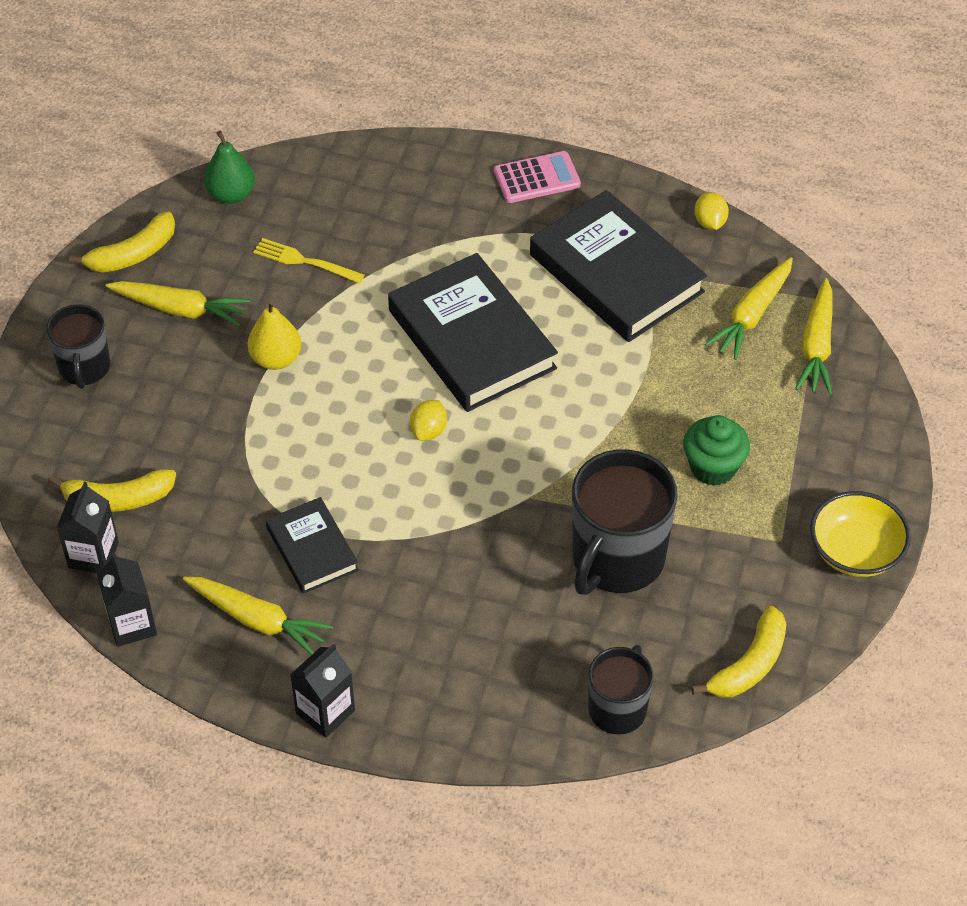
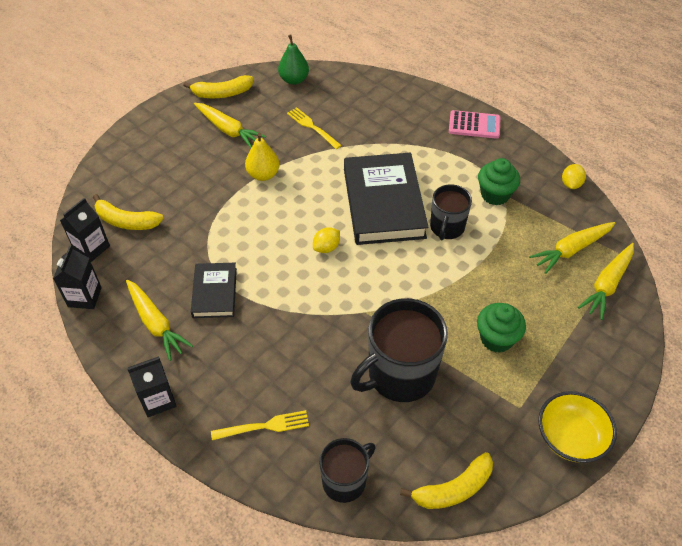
camera: 25 degrees right, 0 degrees up
black mug [46,304,111,389] -> black mug moved to [430,184,472,240]
black book [530,190,707,342] -> green cupcake [478,158,520,205]
none -> yellow fork [211,410,309,440]

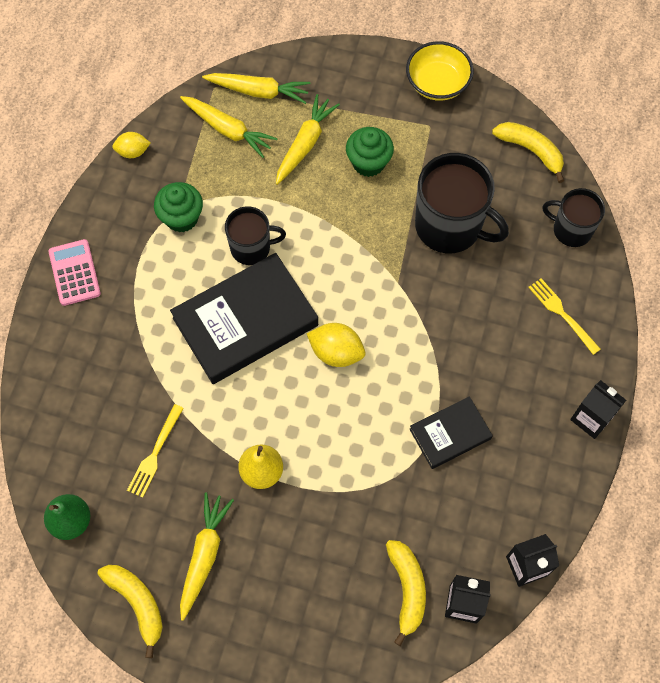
camera: 115 degrees left, 15 degrees up
yellow carrot [126,280,193,361] -> yellow carrot moved to [276,94,340,185]
yellow lemon [313,227,340,253] -> yellow lemon [307,323,365,367], size x1.52

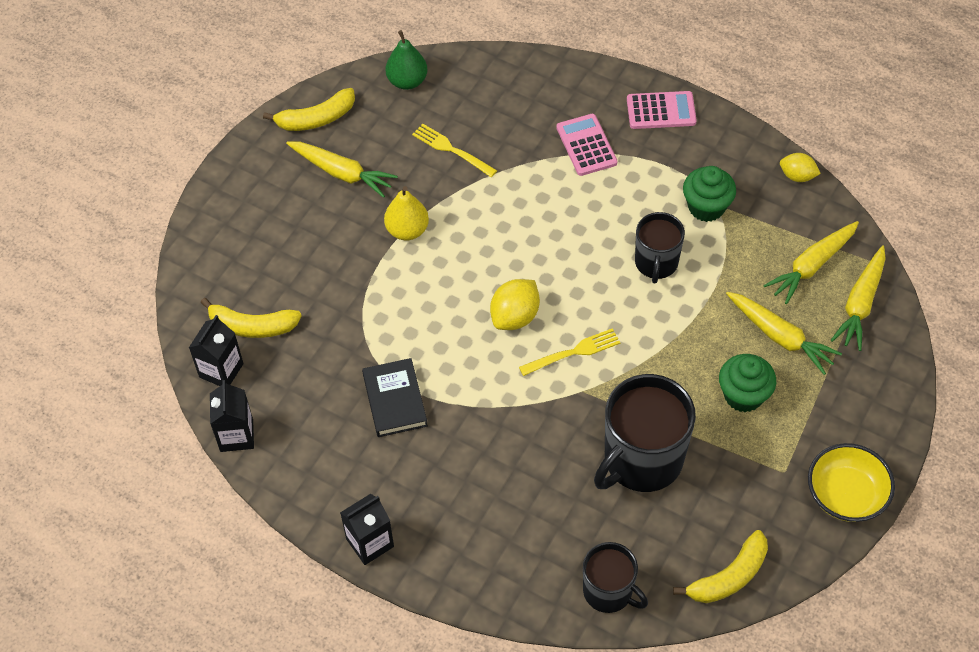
camera: 105 degrees right, 10 degrees down
yellow lemon [112,132,150,158] -> yellow lemon turned 75 degrees counterclockwise [780,153,821,182]
black book [170,253,318,384] -> none
yellow fork [528,278,601,355] -> yellow fork moved to [519,328,620,376]
black mug [543,188,605,247] -> black mug turned 90 degrees clockwise [583,542,648,613]
none -> pink calculator [556,114,617,176]

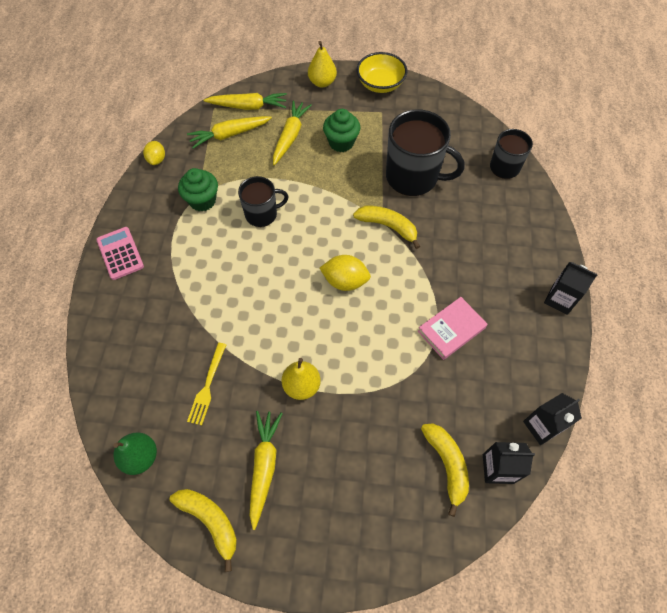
camera: 115 degrees left, 5 degrees up
black book [362,358,428,437] -> pink book [418,297,488,360]
yellow fork [519,328,620,376] -> none
pink calculator [556,114,617,176] -> none
yellow banana [673,530,768,603] -> yellow banana moved to [353,206,420,249]
yellow carrot [763,221,859,304] -> yellow carrot turned 135 degrees clockwise [187,116,272,149]
none -> yellow pear [308,41,337,87]

